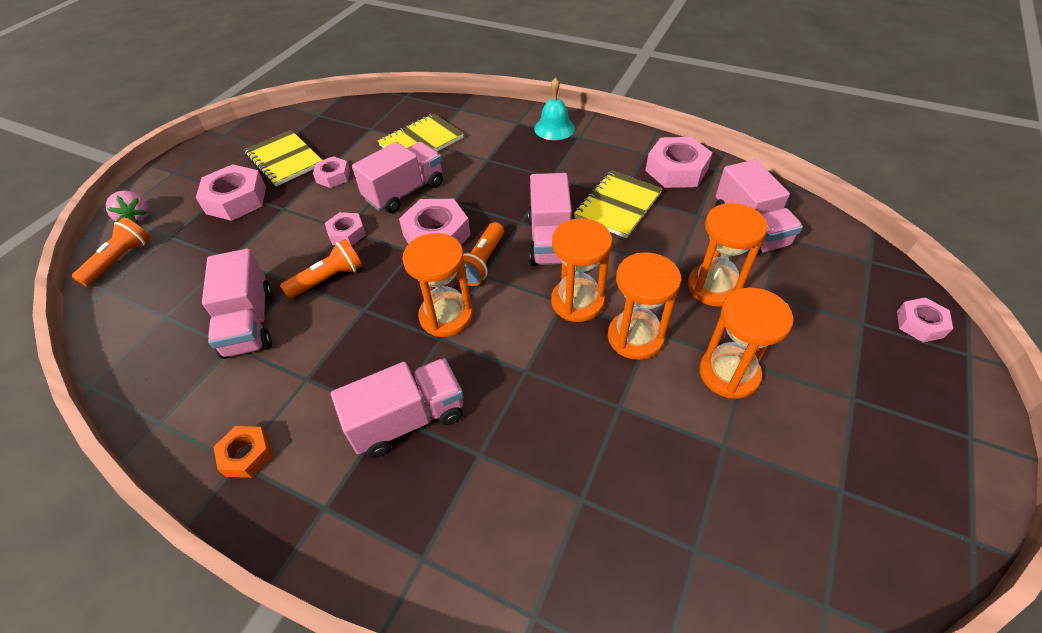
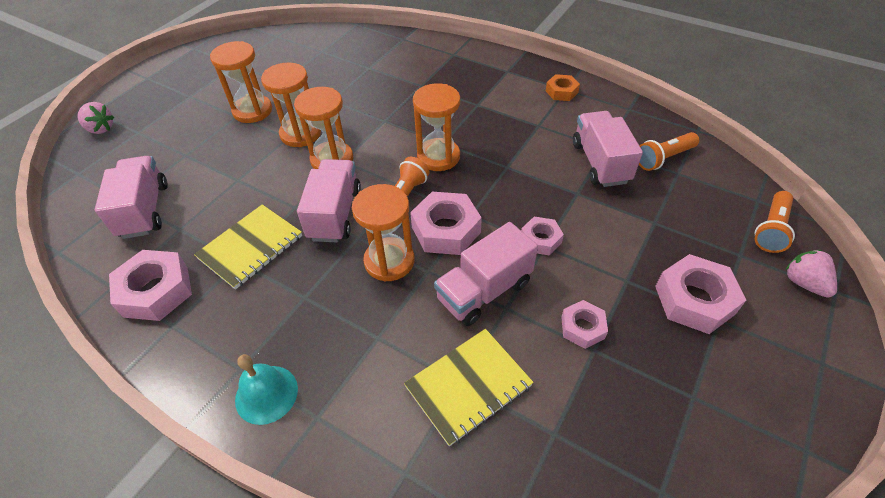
camera: 175 degrees left, 0 degrees up
yellow notebook [244,130,322,186] -> none
orange flashlight [280,239,363,299] -> orange flashlight moved to [639,132,699,171]
pink truck [331,358,463,458] -> none
orange hourglass [688,203,768,307] -> orange hourglass moved to [352,184,415,282]
pink nut [897,297,953,342] -> pink strawberry [77,102,114,134]

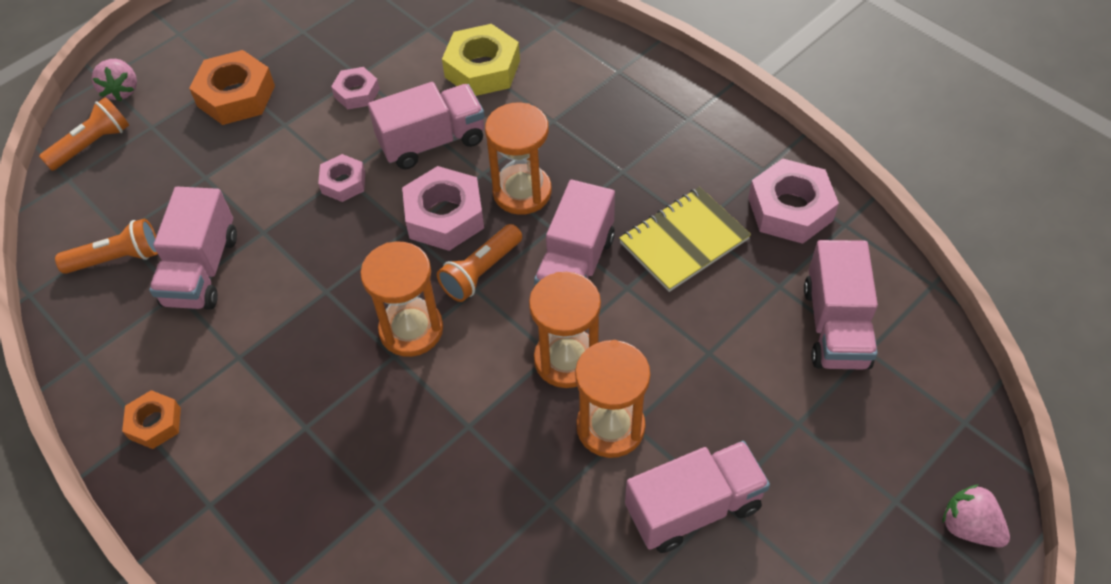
camera: 165 degrees left, 5 degrees up
orange hourglass [210,41,272,123] -> pink truck [625,441,770,553]
turquoise bell [235,354,298,425] -> none
yellow notebook [404,329,534,446] -> yellow nut [442,24,520,96]
pink nut [655,254,746,334] -> orange nut [189,50,275,125]

